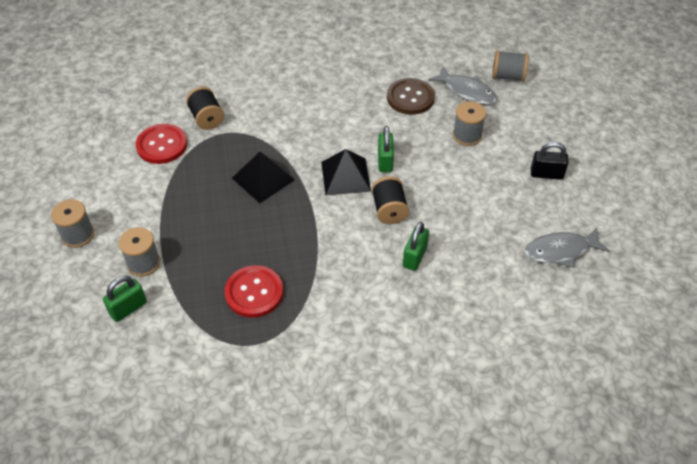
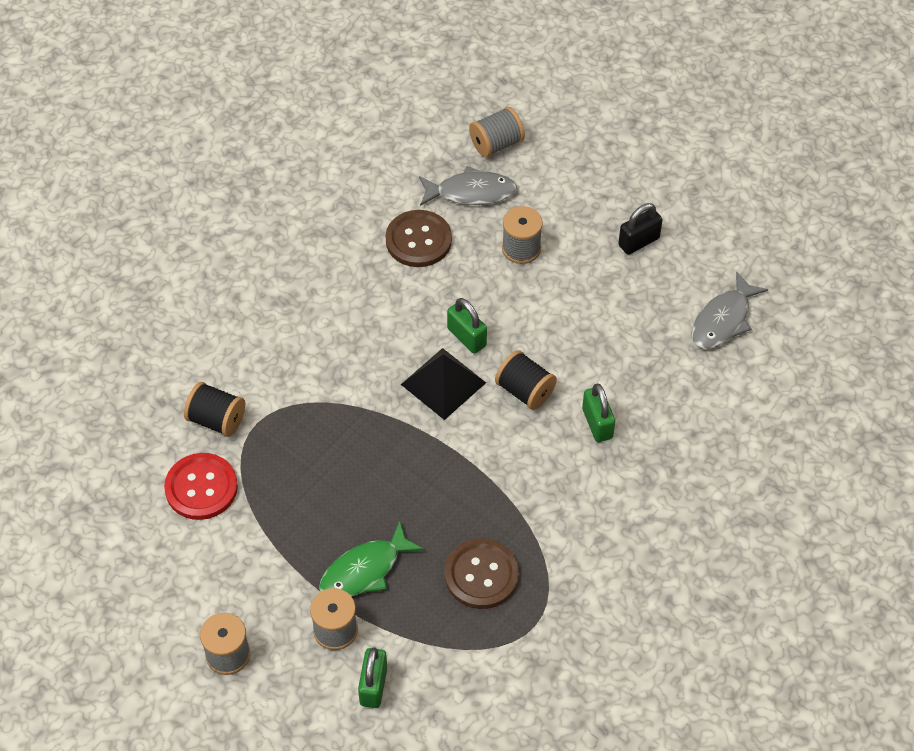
camera: 40 degrees left, 5 degrees up
red button [225,265,283,318] -> brown button [445,538,519,609]
black pyramid [232,152,295,203] -> none
none -> green fish [319,521,424,596]

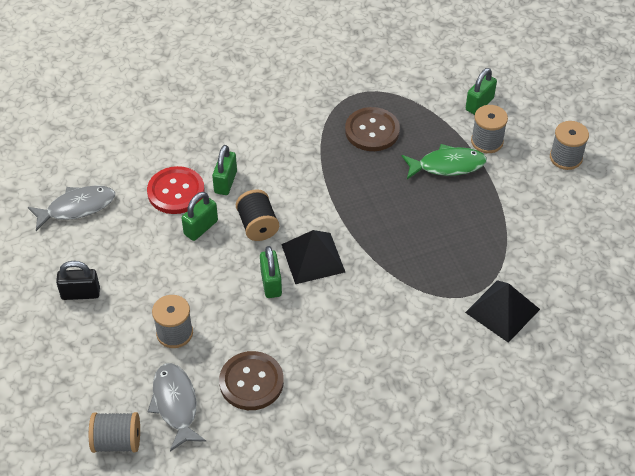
camera: 150 degrees left, 5 degrees down
red button [164,453,238,520] -> red button moved to [147,166,205,214]
black spool [184,382,245,437] -> black pyramid [465,280,540,343]
grey fish [419,166,517,206] -> grey fish turned 45 degrees clockwise [148,363,206,451]
none -> green padlock [181,192,218,241]

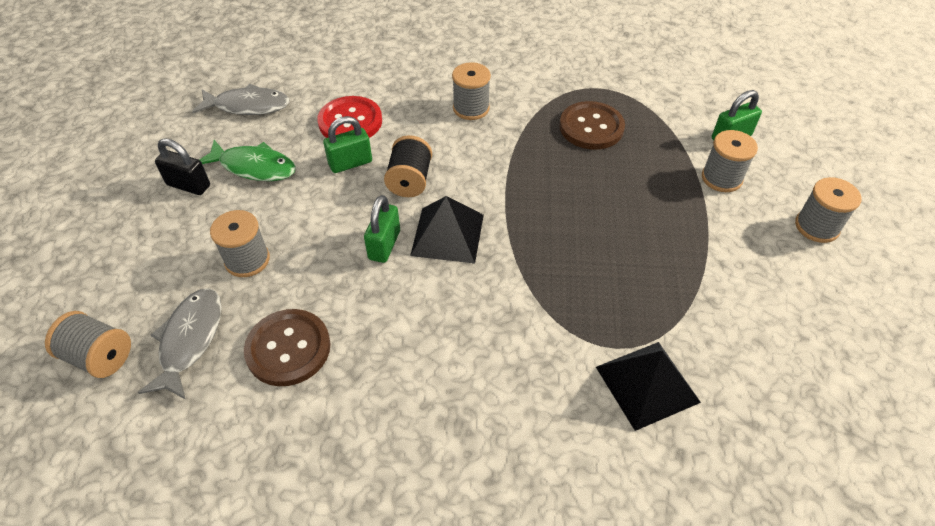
camera: 25 degrees right, 0 degrees up
green padlock [212,145,237,195] -> none
green fish [402,144,487,179] -> green fish moved to [200,140,296,181]
none -> grey spool [452,62,491,120]

